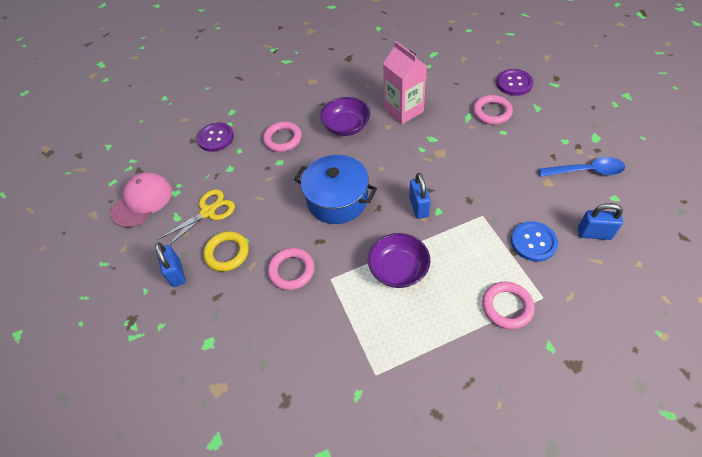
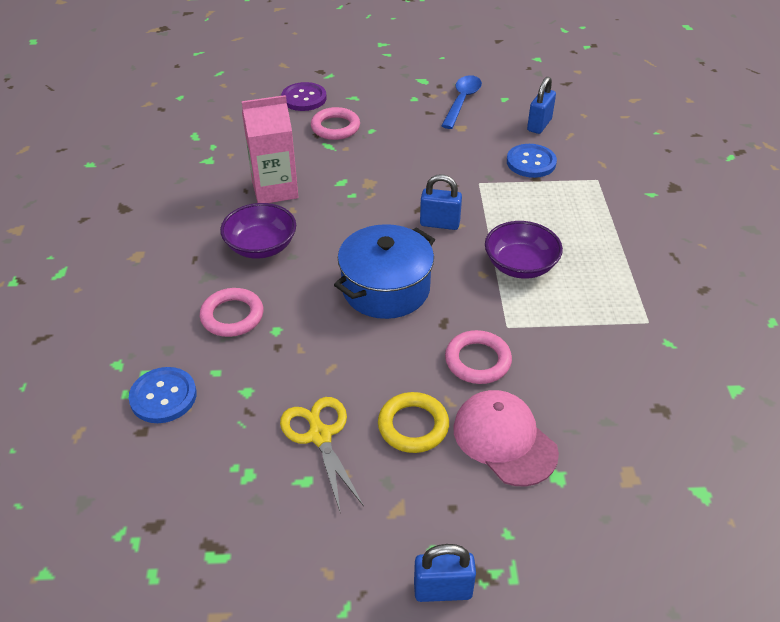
camera: 75 degrees left, 10 degrees down
pink cap [111,172,172,228] -> pink cap moved to [453,390,559,486]
blue padlock [155,243,186,287] -> blue padlock moved to [414,544,476,602]
purple button [197,122,234,152] -> blue button [129,367,197,423]
pink ring [482,282,535,329] -> none

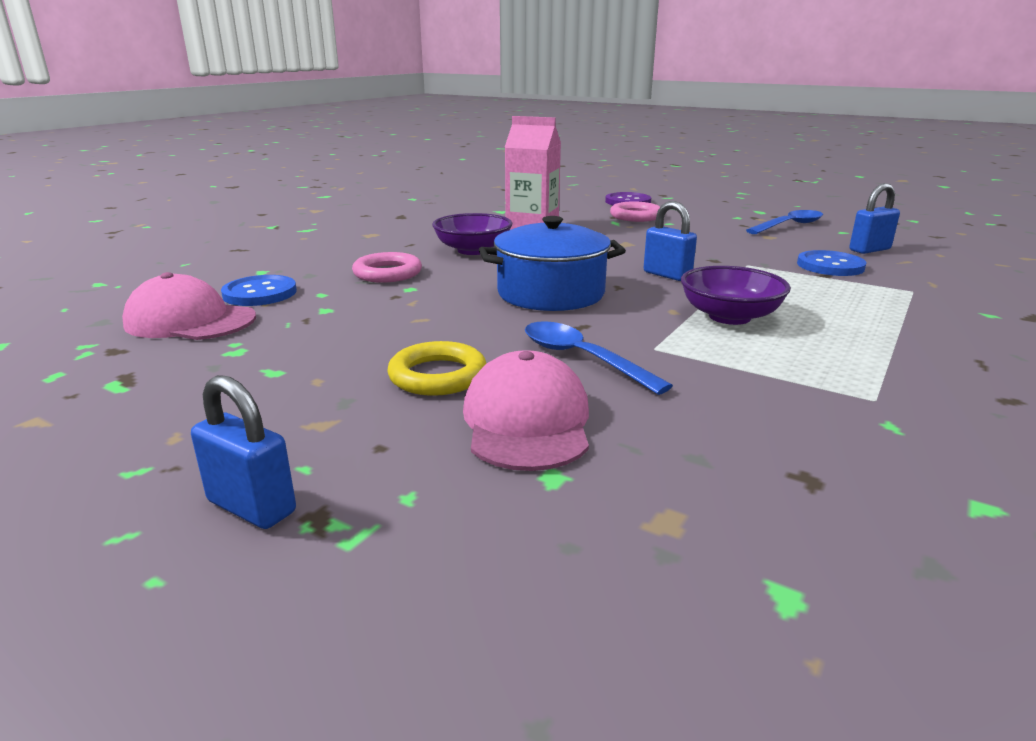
camera: 35 degrees right, 20 degrees down
yellow scissors [280,397,364,511] -> none
pink ring [445,330,512,384] -> blue spoon [525,321,673,395]
none -> pink cap [122,272,256,340]

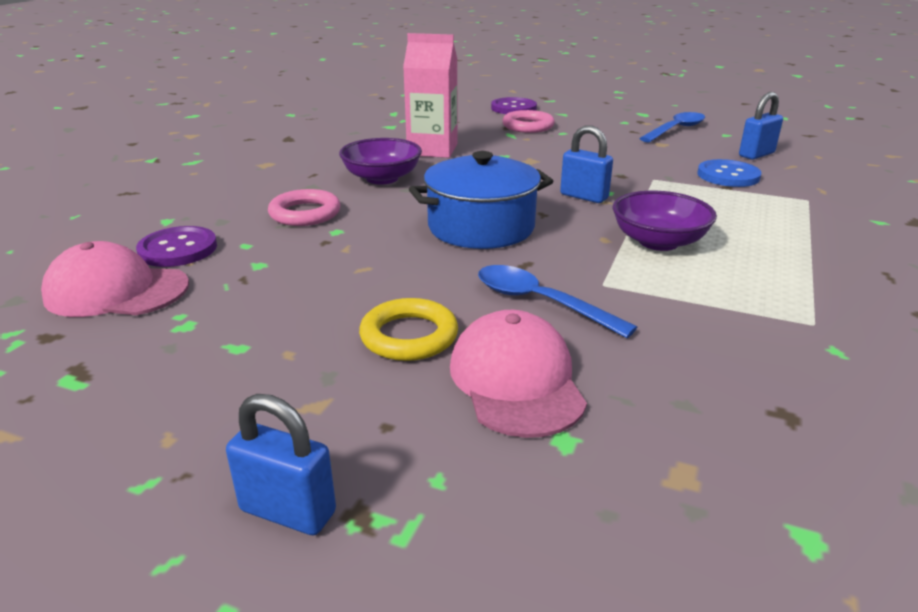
camera: 10 degrees left, 5 degrees up
blue button [221,275,297,306] -> purple button [136,226,217,267]

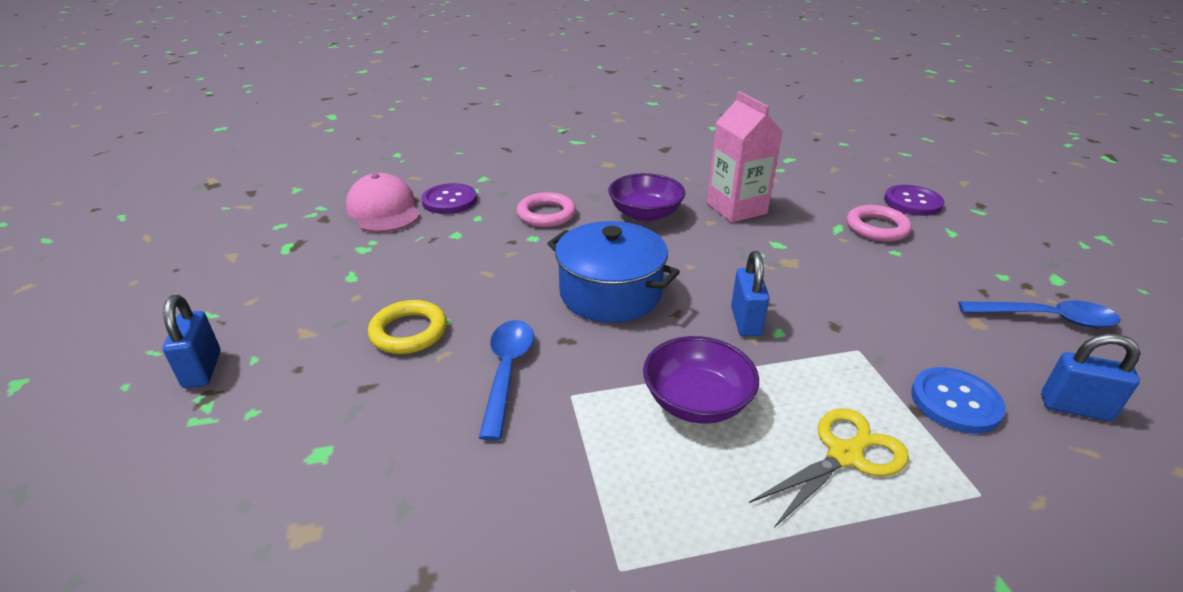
camera: 55 degrees right, 5 degrees up
pink cap [450,310,587,438] -> none
none -> yellow scissors [749,408,909,528]

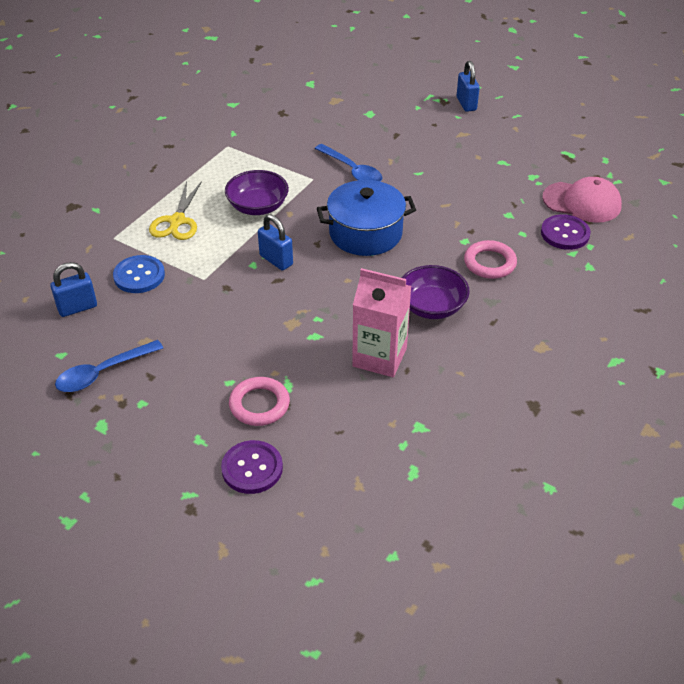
camera: 135 degrees right, 10 degrees up
blue padlock [163,295,221,388] -> blue padlock turned 45 degrees clockwise [457,61,480,112]
yellow ring [368,300,447,354] -> none

